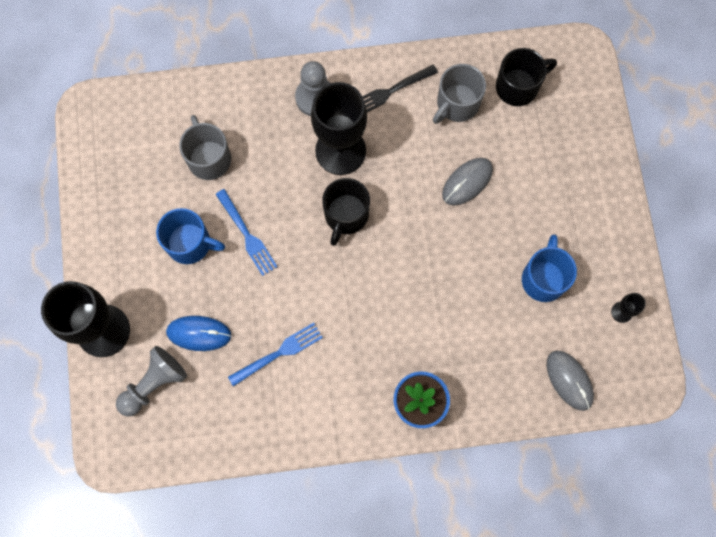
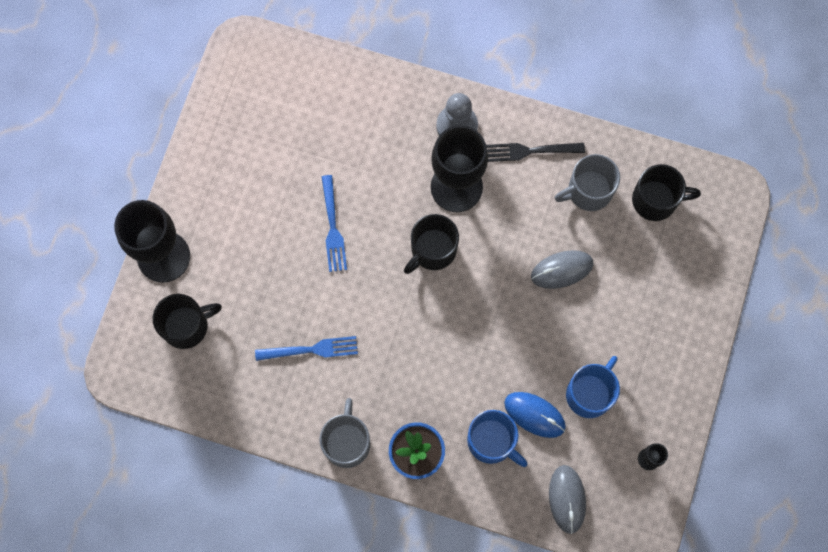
camera: 25 degrees right, 0 degrees up
grey pawn [116,346,187,417] -> black mug [153,294,222,349]
blue mug [156,208,225,264] -> blue mug moved to [467,410,528,467]
blue mouse [166,316,231,351] -> blue mouse moved to [504,392,566,438]
grey mug [179,115,231,180] -> grey mug moved to [320,398,370,468]

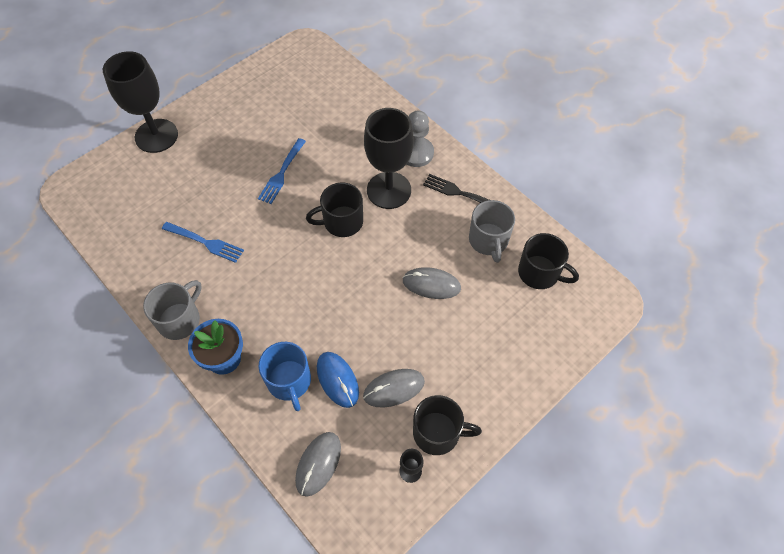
camera: 30 degrees right, 15 degrees down
black mug [153,294,222,349] -> black mug moved to [413,395,482,455]
grey mug [555,154,620,211] -> grey mug turned 105 degrees counterclockwise [469,200,515,263]
blue mug [566,356,620,418] -> grey mouse [363,369,425,407]

